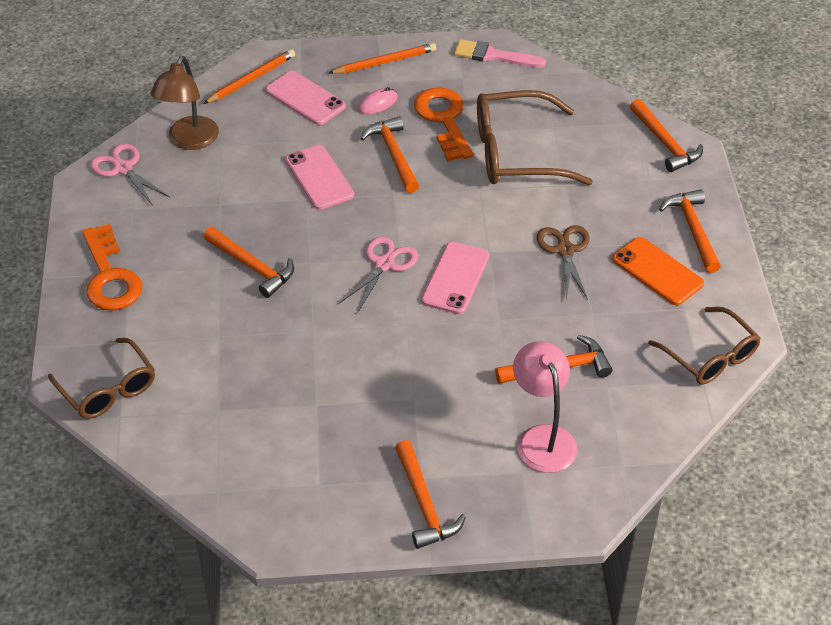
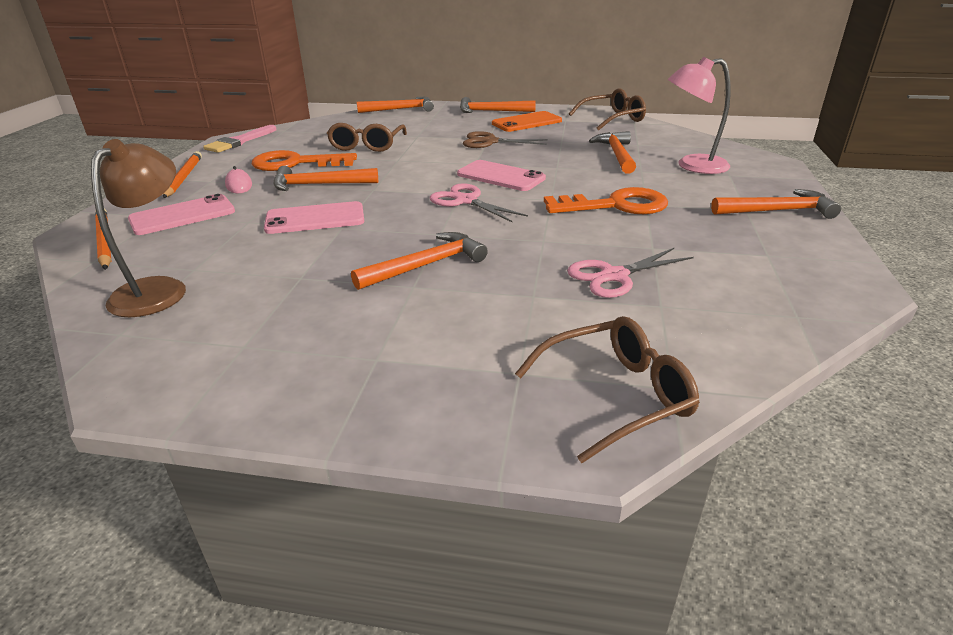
camera: 75 degrees left, 15 degrees down
orange key [82,224,142,310] -> orange key moved to [544,187,668,214]
pink scissors [90,143,170,206] -> pink scissors moved to [567,248,694,298]
brown lamp [151,56,219,150] -> brown lamp turned 105 degrees counterclockwise [91,139,186,317]
brown glasses [477,90,593,185] -> brown glasses [327,123,407,152], size x0.66

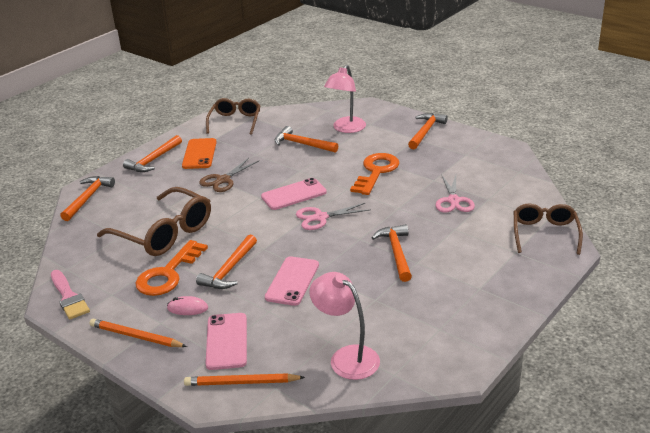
camera: 60 degrees left, 0 degrees up
brown lamp [91,139,186,317] -> pink lamp [309,272,380,380]
brown glasses [327,123,407,152] -> brown glasses [97,187,211,256], size x1.53

